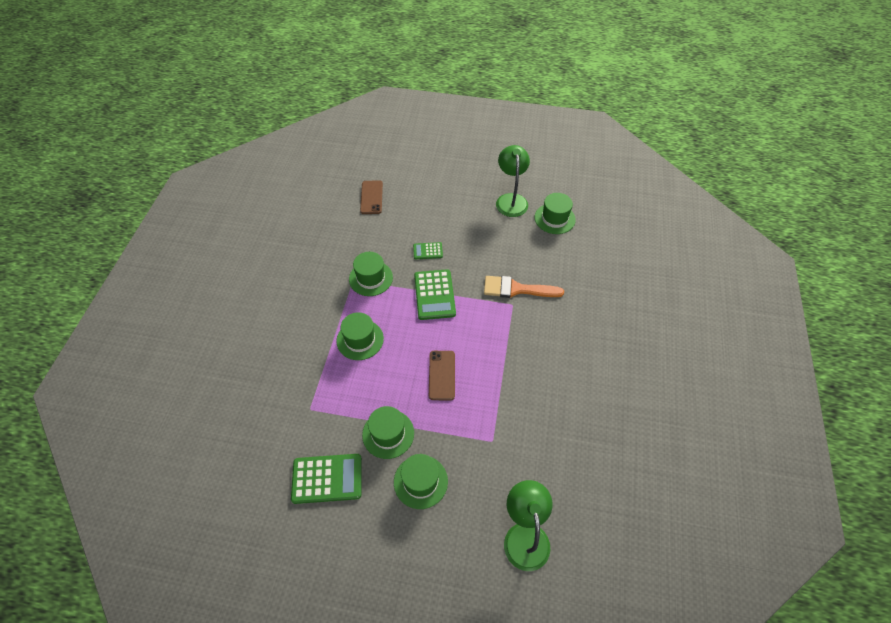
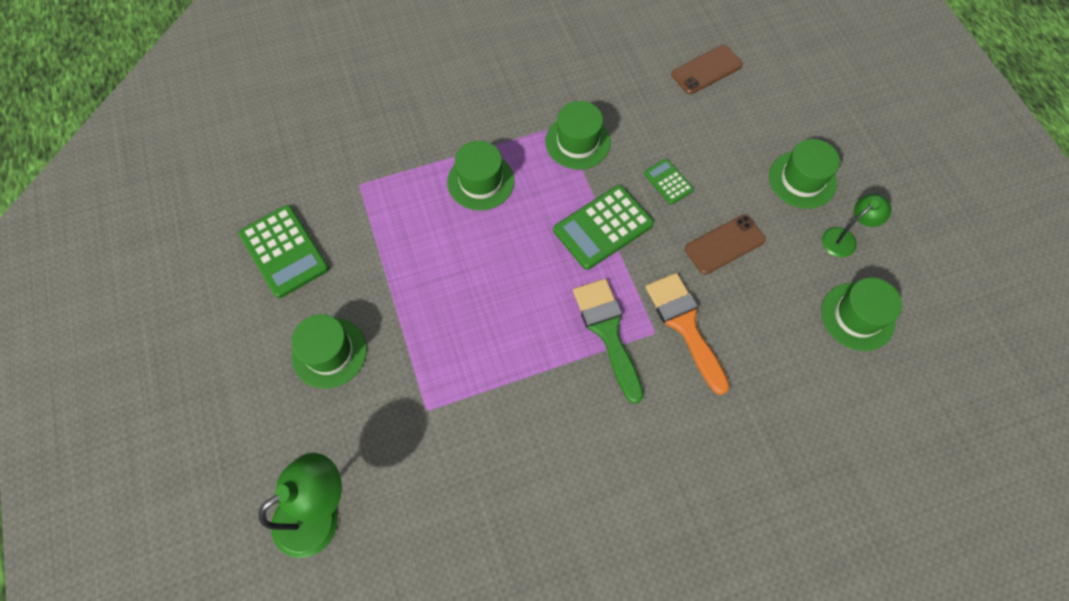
camera: 60 degrees right, 10 degrees up
green hat [362,406,414,459] -> green hat moved to [769,139,840,209]
brown phone [429,351,455,400] -> brown phone moved to [685,215,766,274]
green lamp [496,145,530,217] -> green lamp [822,194,892,258], size x0.61
none -> green brush [573,279,644,404]

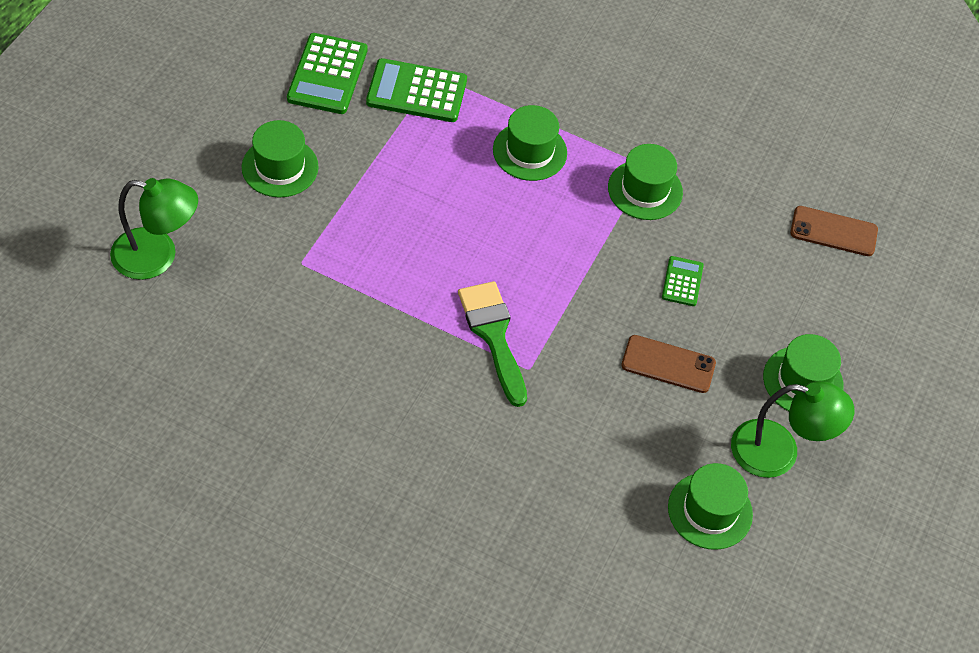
camera: 40 degrees right, 10 degrees down
green calculator [553,185,654,270] -> green calculator moved to [366,58,467,122]
green brush [573,279,644,404] -> green brush turned 45 degrees counterclockwise [458,281,527,407]
orange brush [645,273,730,395] -> none
green lamp [822,194,892,258] -> green lamp [731,381,854,478], size x1.63

